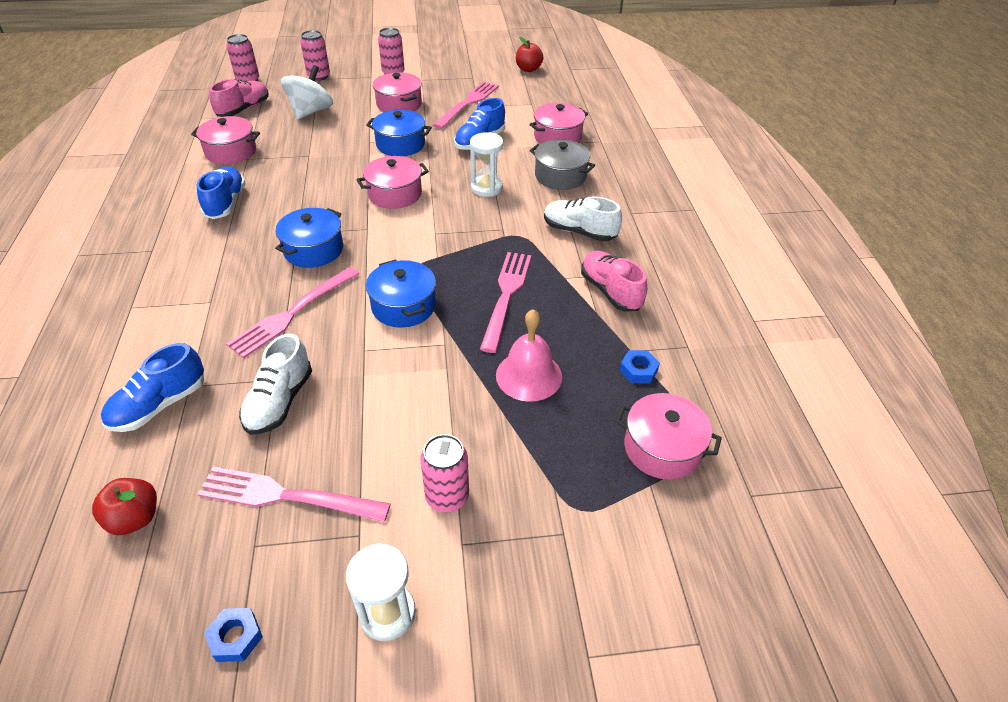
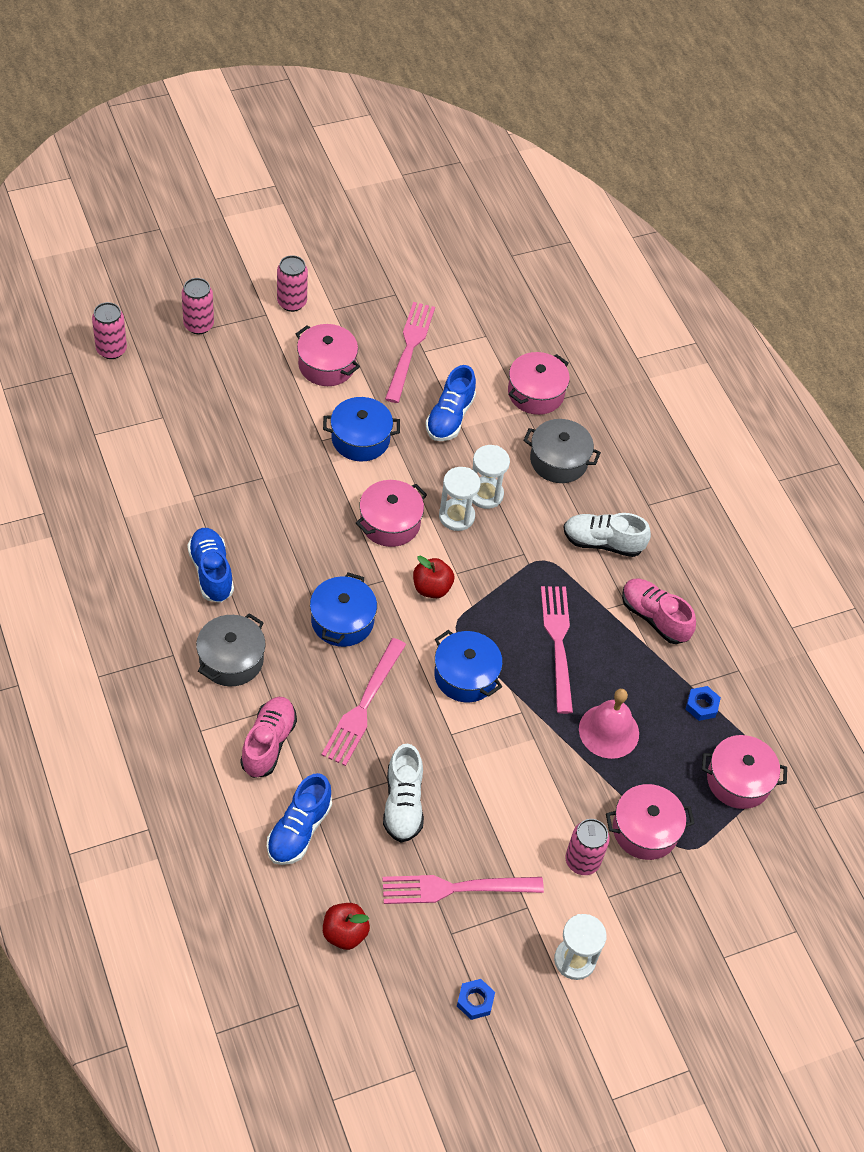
camera: 20 degrees left, 10 degrees up
pink pot [191,116,260,164] -> pink pot moved to [606,784,694,860]
pink shoe [209,79,269,117] -> pink shoe moved to [240,697,297,778]
white spinning top [281,65,333,120] -> none
red apple [516,37,543,72] -> red apple moved to [413,556,454,598]
none -> grey pot [196,613,265,686]
none -> white hourglass [439,467,481,531]

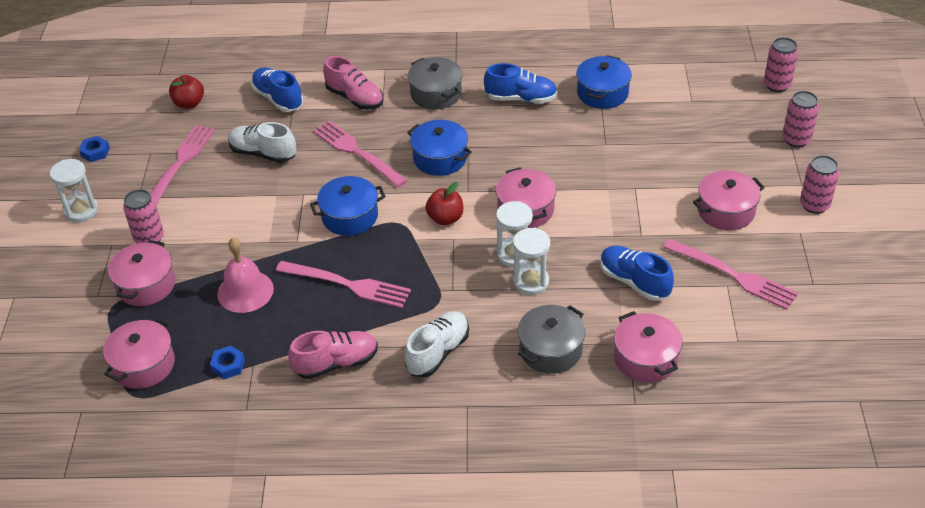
camera: 120 degrees right, 10 degrees down
blue pot [323,397,400,461] -> blue pot moved to [576,55,632,109]

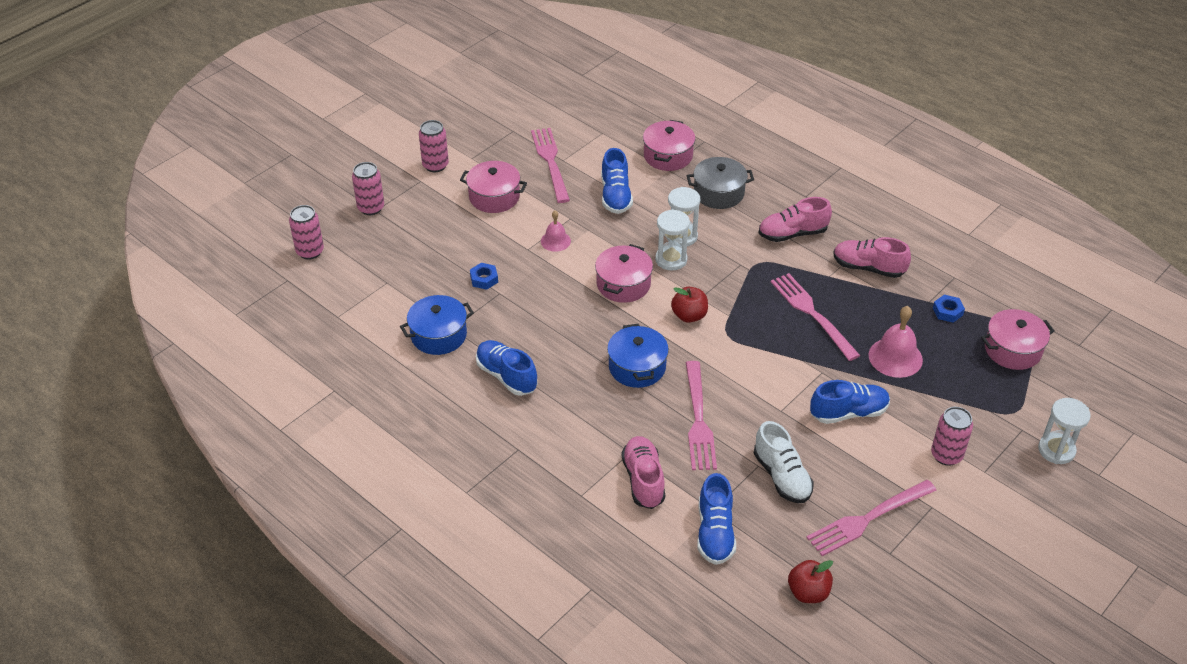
camera: 140 degrees left, 0 degrees up
white hourglass [50,159,98,222] -> white hourglass moved to [1038,398,1091,464]
blue nut [79,136,110,162] -> blue nut moved to [470,263,498,290]
pink pot [108,240,175,306] -> none
blue pot [310,176,386,236] -> none
white shoe [405,311,469,377] -> pink shoe [759,197,832,242]
grey pot [408,57,462,110] -> none
none -> pink bell [541,210,571,252]
none -> blue shoe [810,380,890,424]

